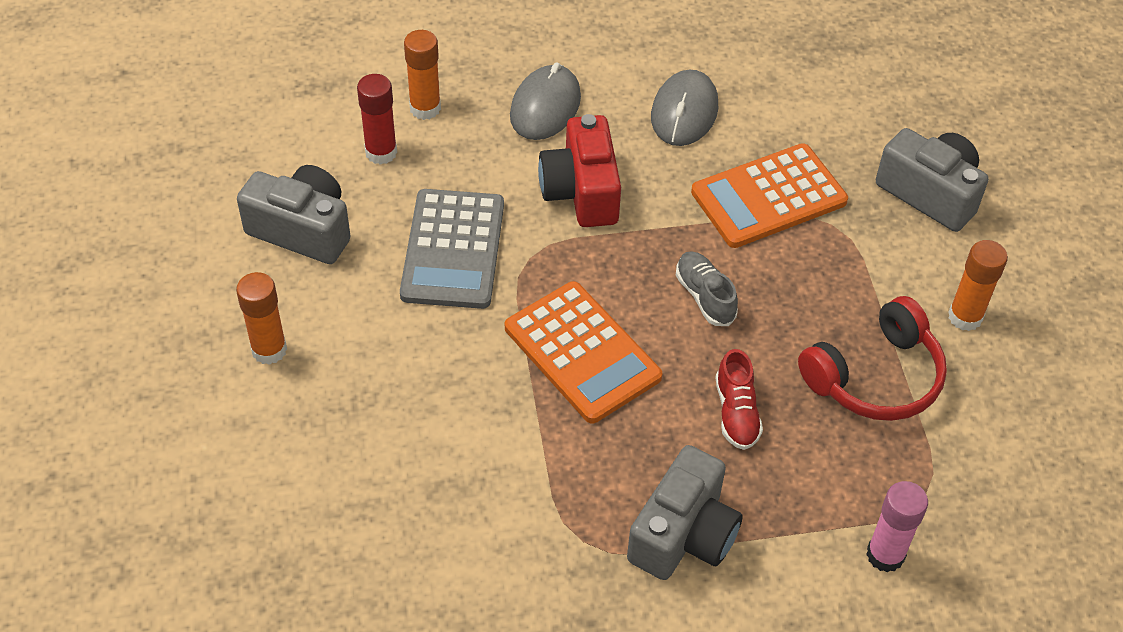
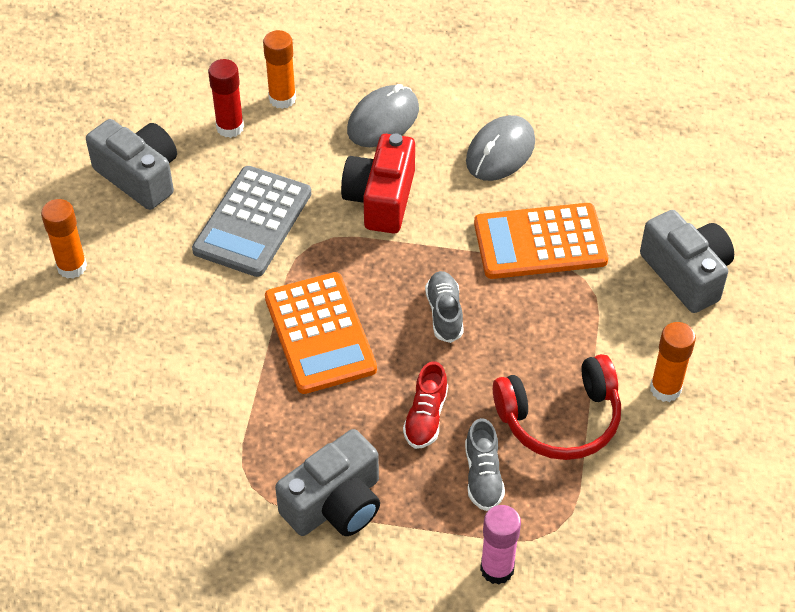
camera: 20 degrees right, 0 degrees up
none -> grey shoe [465,418,505,511]

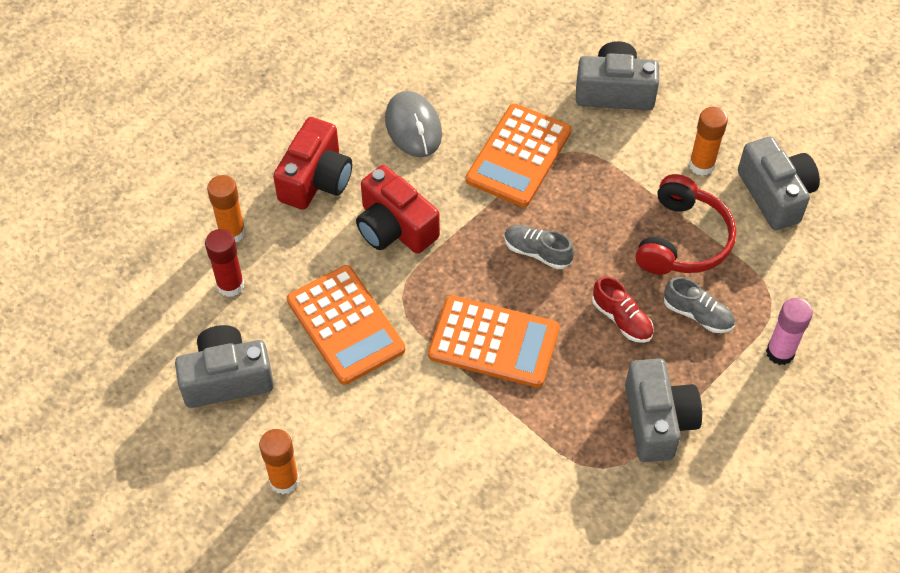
camera: 55 degrees left, 5 degrees up
grey calculator [192,166,311,277] -> orange calculator [287,265,405,385]
grey mouse [347,84,419,147] -> red camera [273,117,352,210]
none -> grey camera [738,136,820,230]

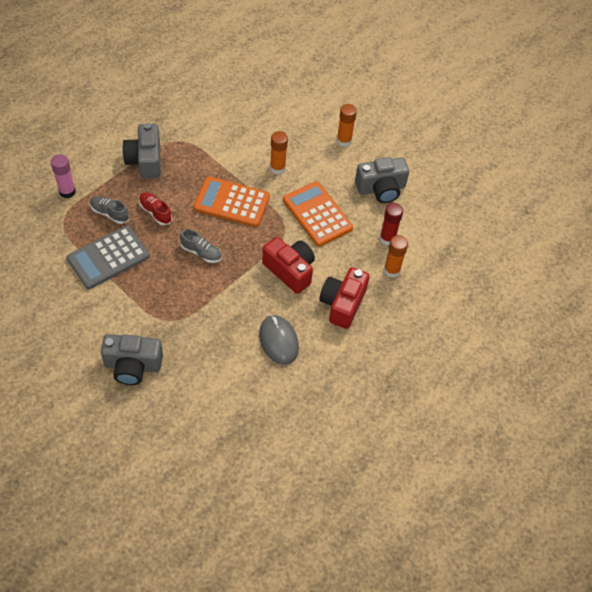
camera: 175 degrees right, 0 degrees up
orange calculator [466,103,571,207] -> none
red headphones [636,174,736,275] -> grey calculator [67,225,150,289]
orange glue stick [689,107,728,176] -> orange glue stick moved to [270,131,288,174]
grey camera [738,136,820,230] -> none

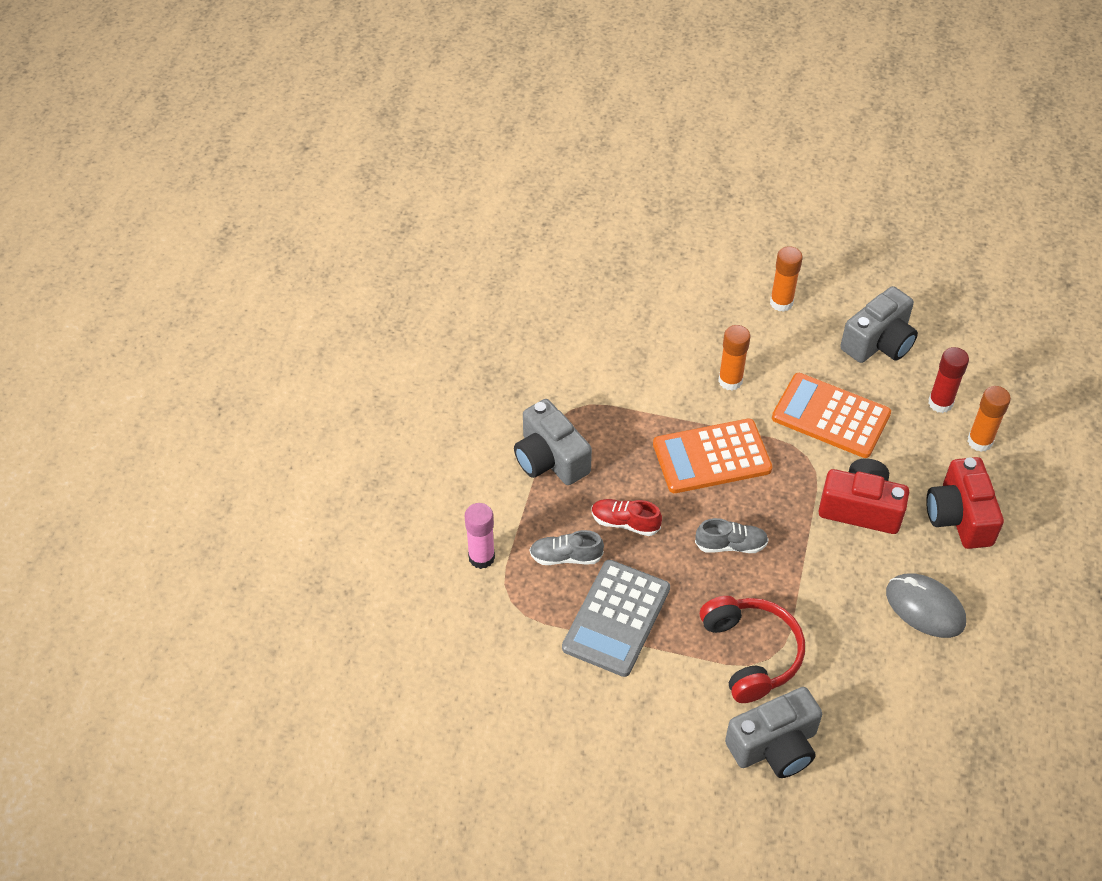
camera: 25 degrees left, 5 degrees down
none -> red headphones [700,596,805,703]

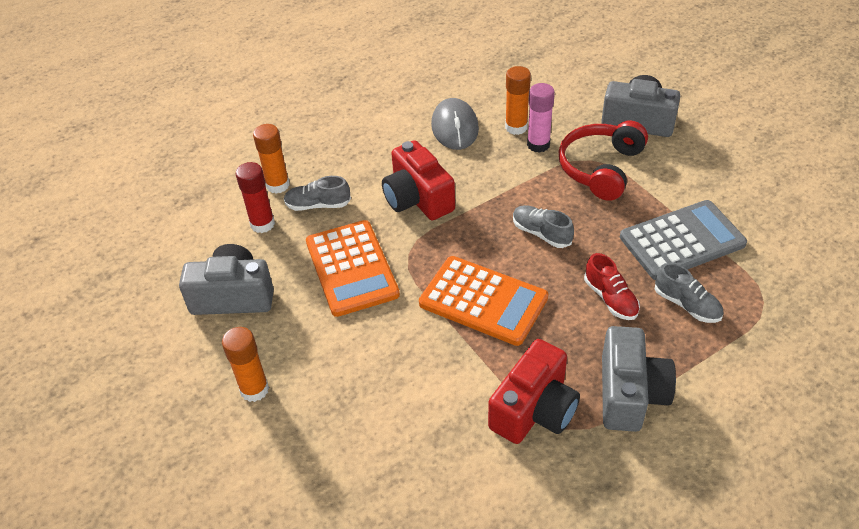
camera: 135 degrees left, 5 degrees down
pink glue stick [465,503,495,569] -> pink glue stick moved to [527,83,555,153]
orange glue stick [718,325,750,391] -> orange glue stick moved to [505,66,531,135]
red camera [926,457,1004,549] -> red camera moved to [488,339,580,444]
none -> grey shoe [284,176,351,211]

